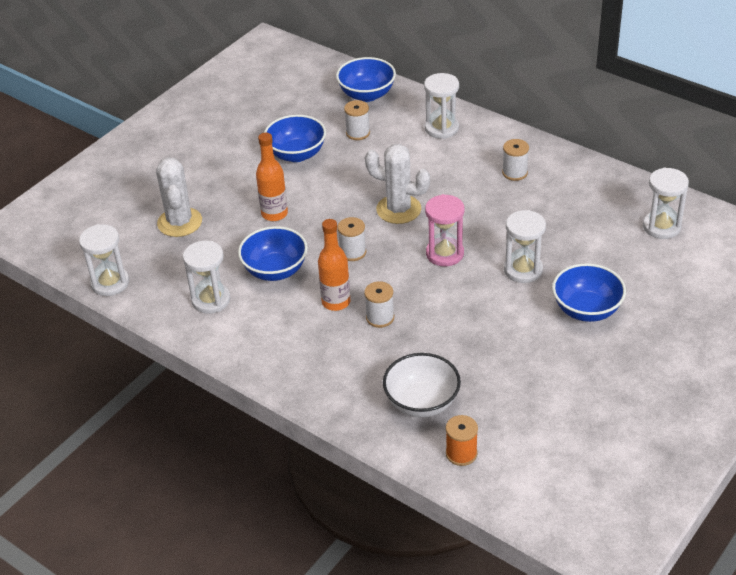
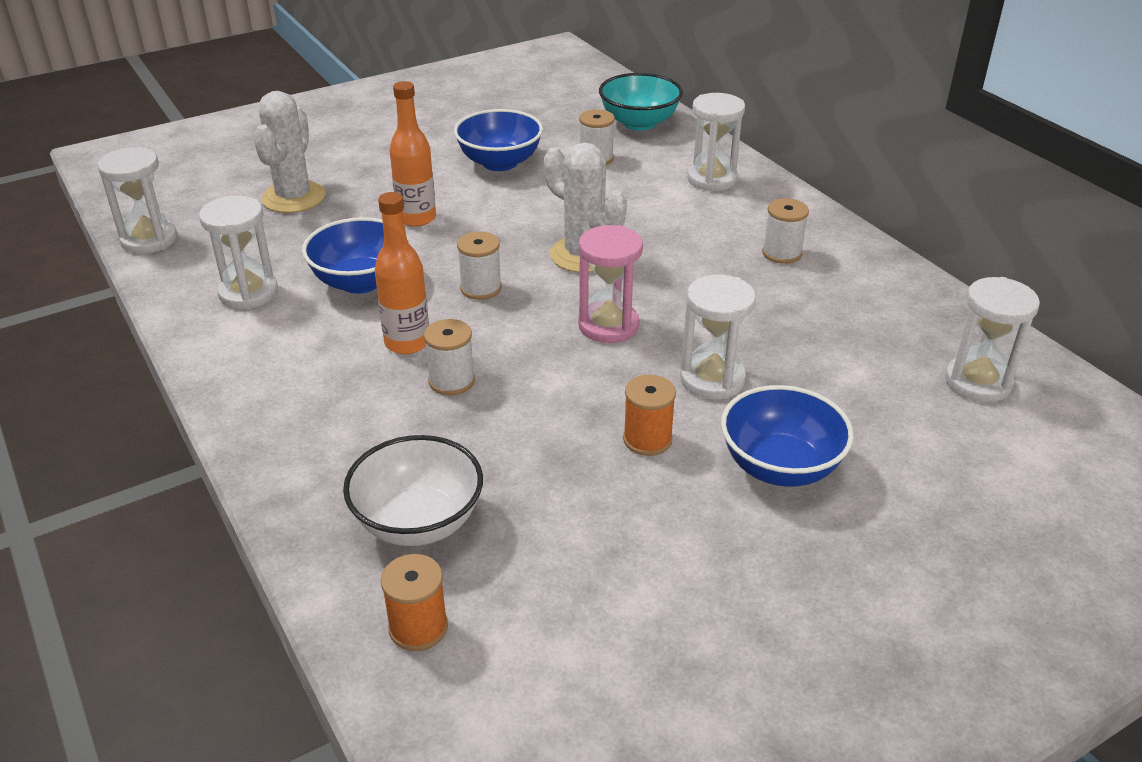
camera: 20 degrees right, 5 degrees down
blue bowl [336,57,396,102] -> turquoise bowl [599,73,683,131]
none -> orange spool [623,375,676,456]

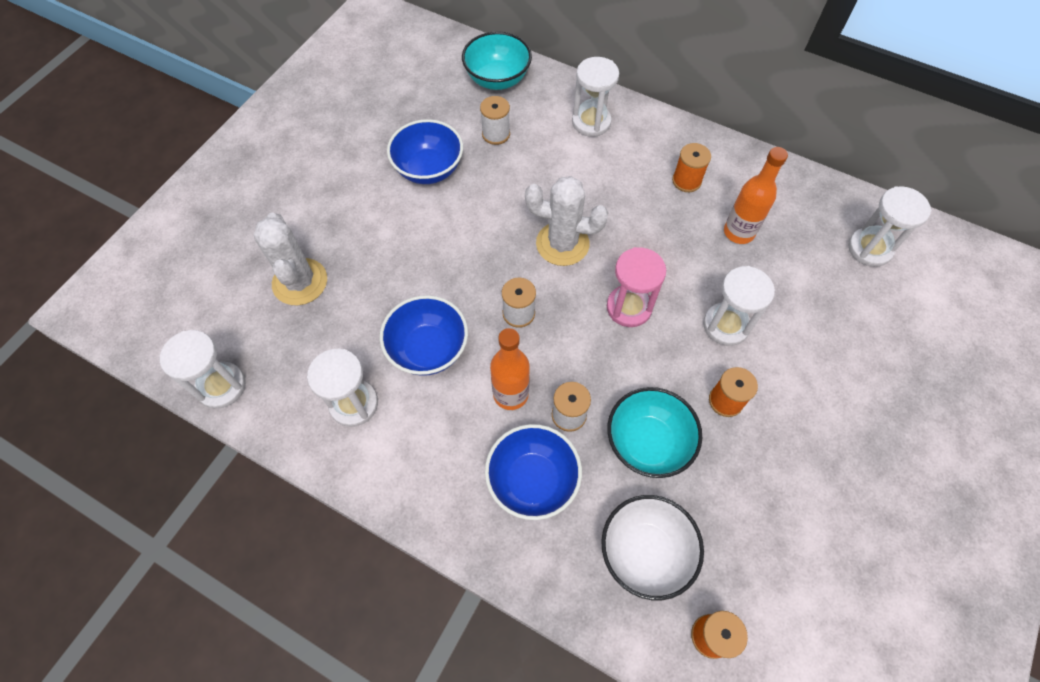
camera: 30 degrees left, 25 degrees up
orange bottle [390,81,436,227] -> orange bottle moved to [724,147,788,244]
blue bowl [721,385,854,487] -> blue bowl moved to [485,424,582,520]
white spool [762,198,809,264] -> orange spool [672,143,711,192]
none -> turquoise bowl [607,387,702,478]

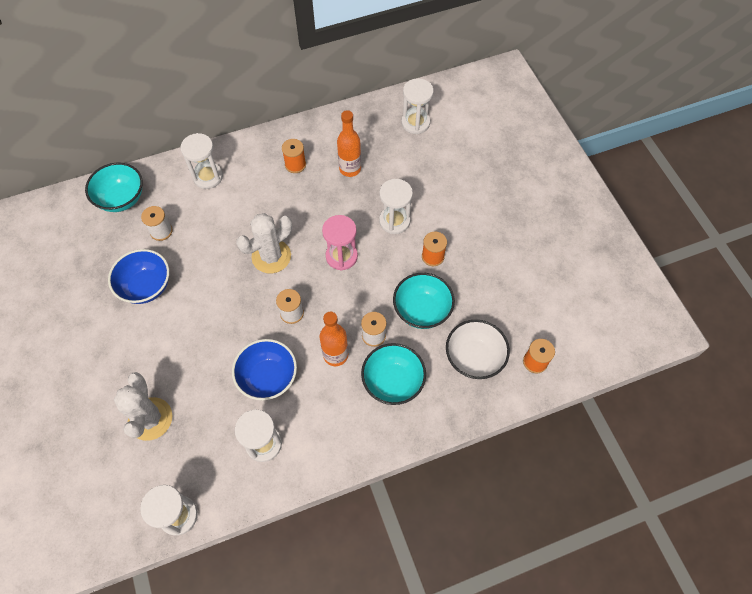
camera: 50 degrees left, 0 degrees up
white cactus [254,213,327,305] -> white cactus turned 60 degrees clockwise [114,372,173,441]
blue bowl [485,424,582,520] -> turquoise bowl [361,343,426,405]

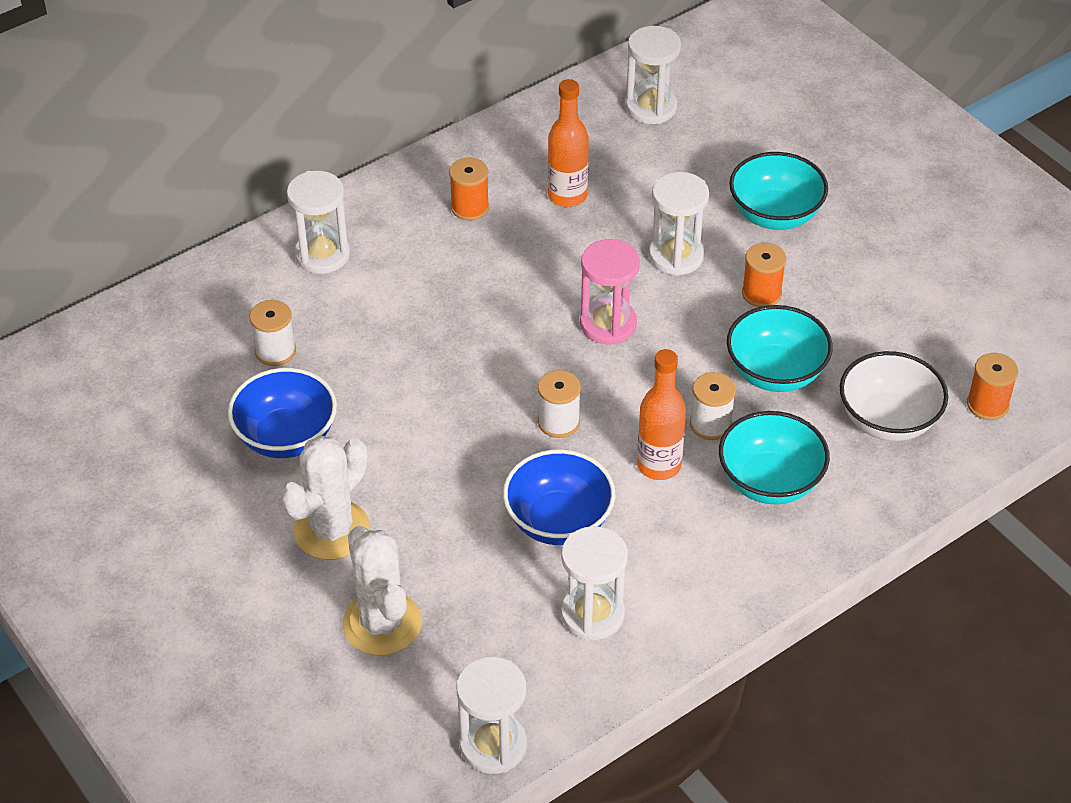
camera: 15 degrees left, 15 degrees down
turquoise bowl [85,162,143,212] -> turquoise bowl moved to [729,152,828,230]
white cactus [236,213,292,273] -> white cactus moved to [281,435,370,560]

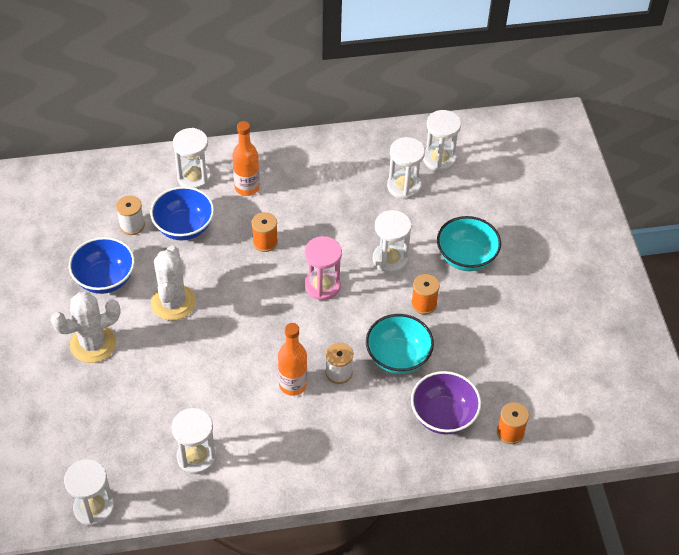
camera: 25 degrees right, 5 degrees up
white cactus [343,526,422,656] -> white cactus moved to [151,245,196,321]
orange spool [449,158,489,221] -> orange spool moved to [252,212,278,252]
blue bowl [503,449,615,545] -> blue bowl moved to [150,186,214,240]
white spool [538,370,581,438] -> none
orange bottle [548,79,589,207] -> orange bottle moved to [232,121,260,196]
turquoise bowl [719,411,830,505] -> none
white bowl [840,351,948,441] -> purple bowl [411,371,481,435]
none -> white hourglass [387,137,425,200]

